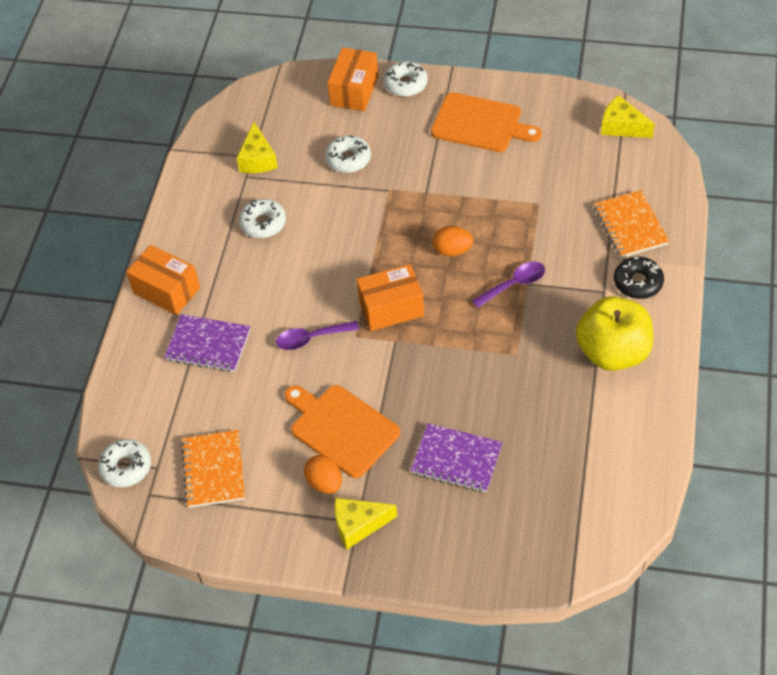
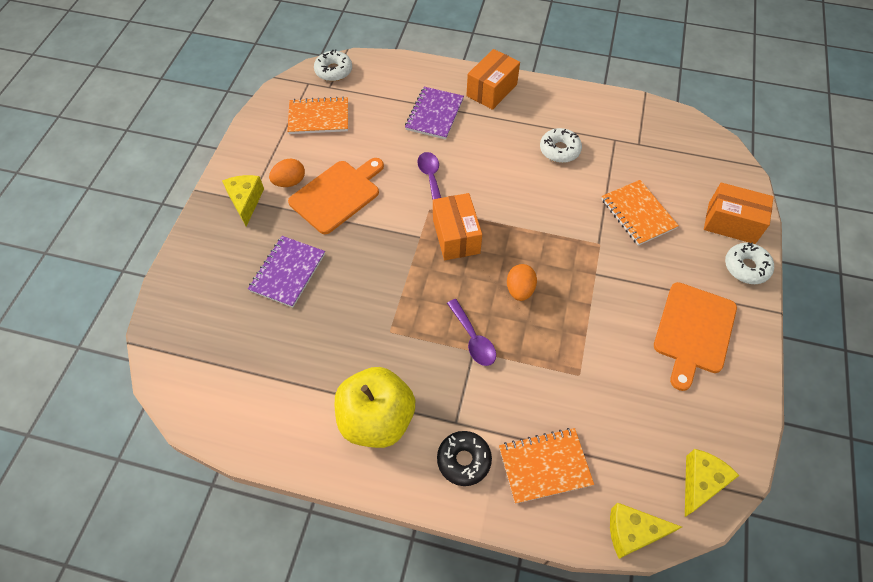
camera: 90 degrees right, 5 degrees up
yellow cheese [237,122,278,173] -> yellow cheese moved to [610,503,682,559]
white donut [325,135,371,173] -> orange notebook [602,180,679,246]

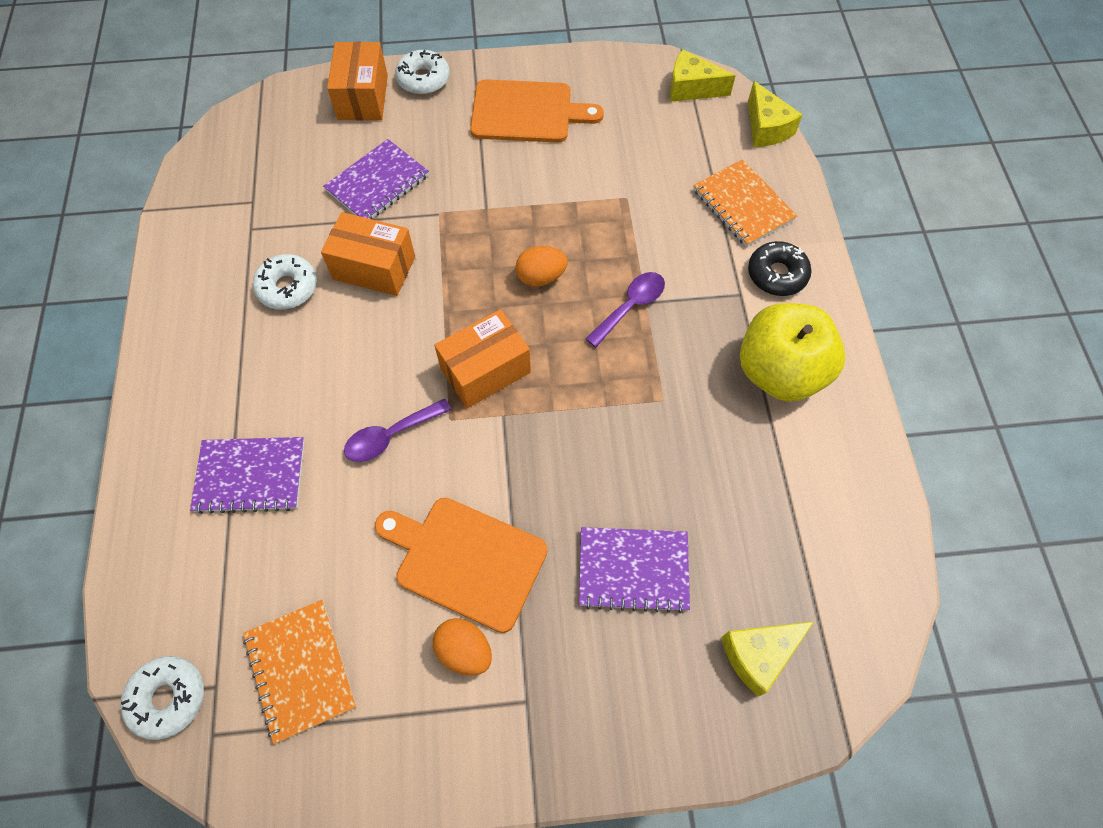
camera: 110 degrees left, 5 degrees up
yellow cheese [222,175,264,226] -> yellow cheese moved to [721,621,814,696]
orange box [466,49,520,110] -> orange box moved to [321,212,415,296]
orange notebook [602,180,679,246] -> purple notebook [323,139,429,219]

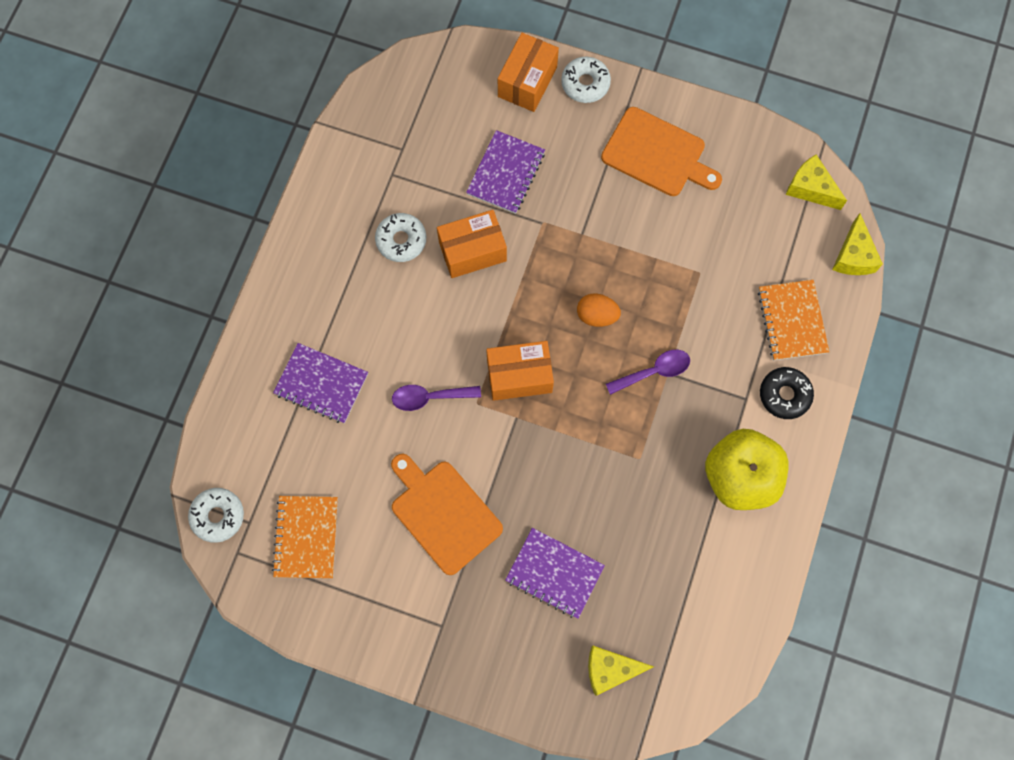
camera: 25 degrees right, 10 degrees up
orange box [321,212,415,296] -> orange box turned 60 degrees counterclockwise [437,210,507,278]
purple notebook [323,139,429,219] -> purple notebook turned 45 degrees counterclockwise [466,130,545,214]
orange egg [433,618,492,676] -> none

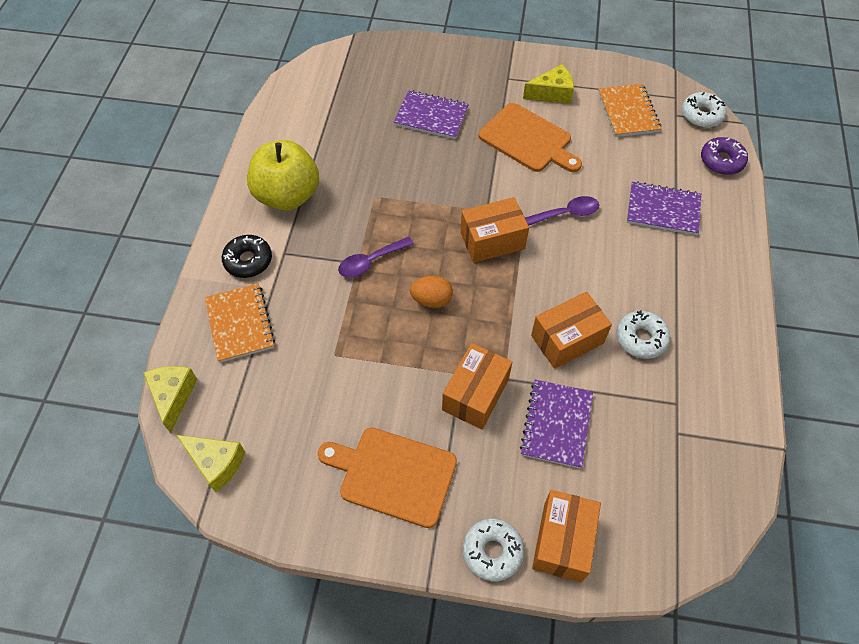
camera: 170 degrees right, 15 degrees down
yellow cheese [588,646,654,696] -> yellow cheese moved to [523,64,574,104]
none -> orange box [442,343,512,430]
none -> purple donut [701,137,748,175]

